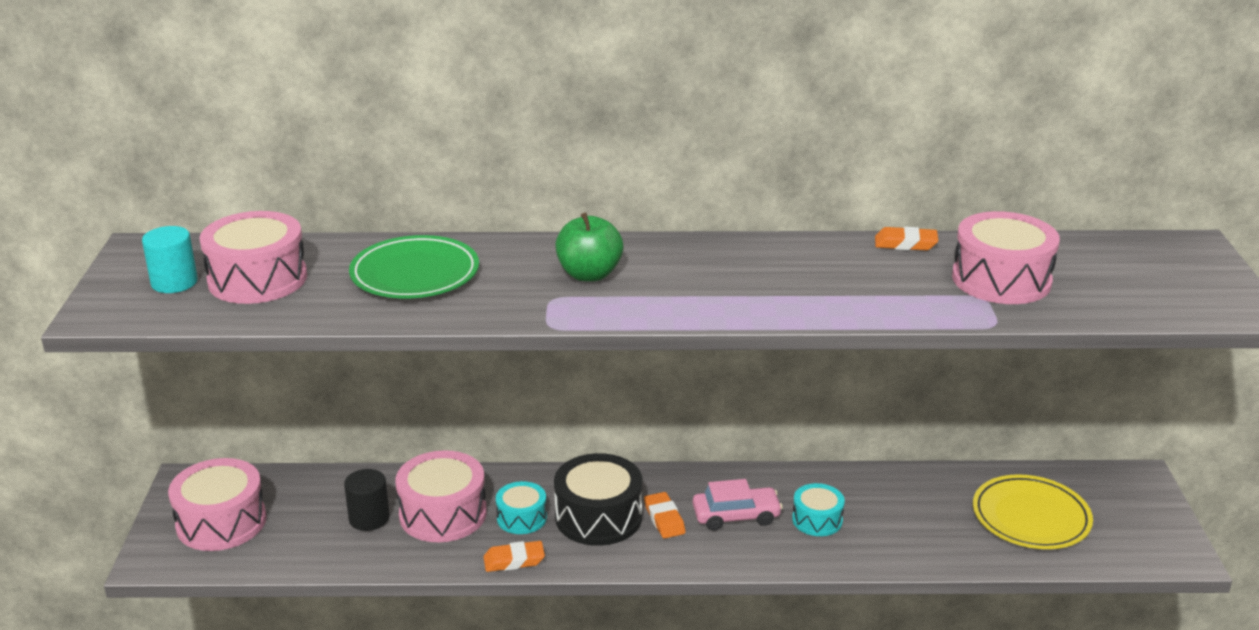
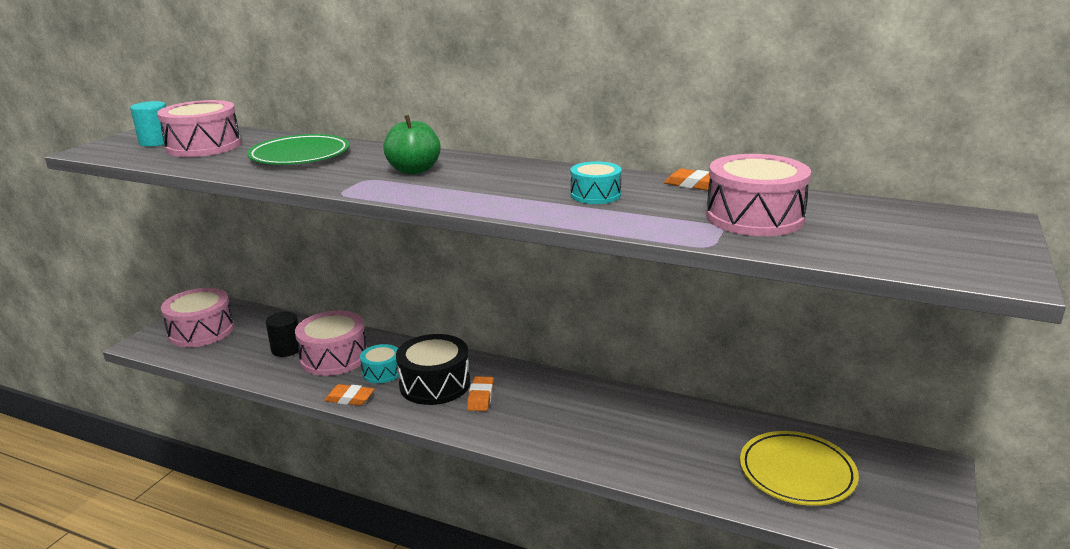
camera: 25 degrees right, 5 degrees down
pink car [693,479,783,530] -> none
turquoise drum [792,483,845,536] -> turquoise drum moved to [570,161,622,204]

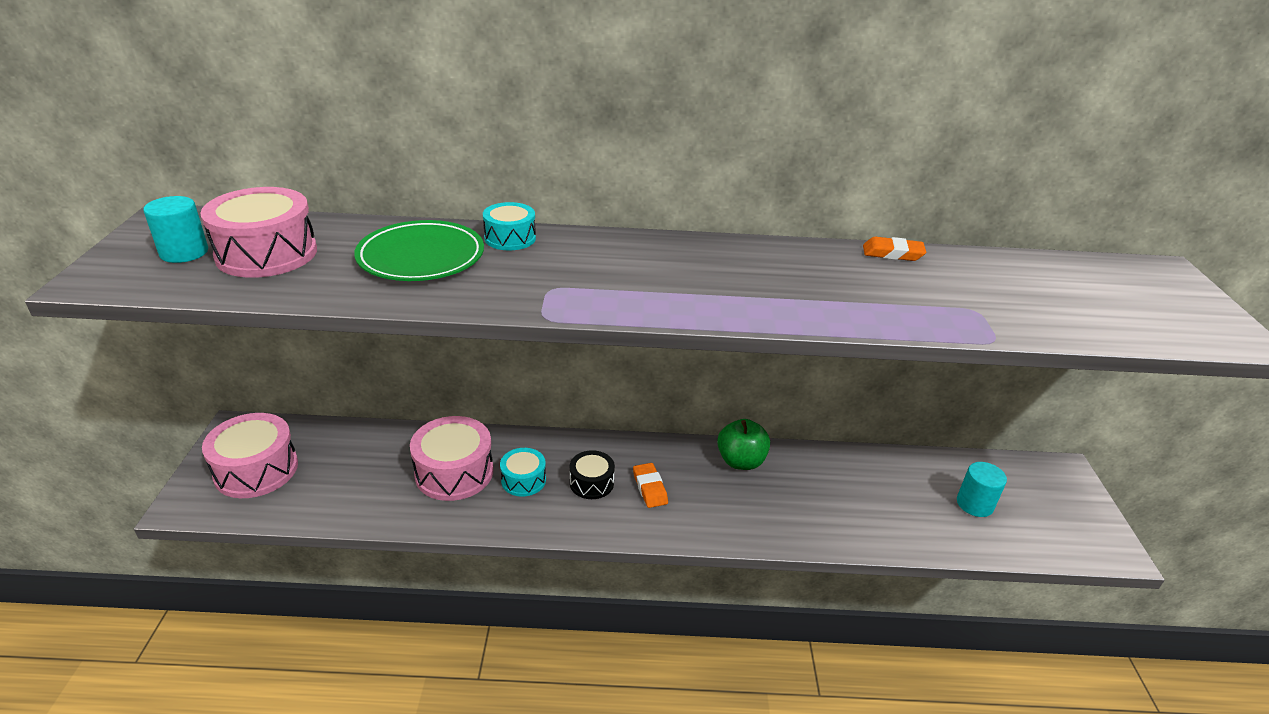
camera: 25 degrees left, 10 degrees up
black cylinder [266,312,299,357] -> none
orange eraser [324,384,374,406] -> none
green apple [383,115,441,174] -> green apple moved to [717,419,770,470]
black drum [396,334,470,405] -> black drum [570,450,615,499], size x0.57
turquoise drum [570,161,622,204] -> turquoise drum moved to [483,202,536,250]
pink drum [706,154,811,236] -> none
yellow plate [740,431,859,506] -> turquoise cylinder [957,462,1007,517]

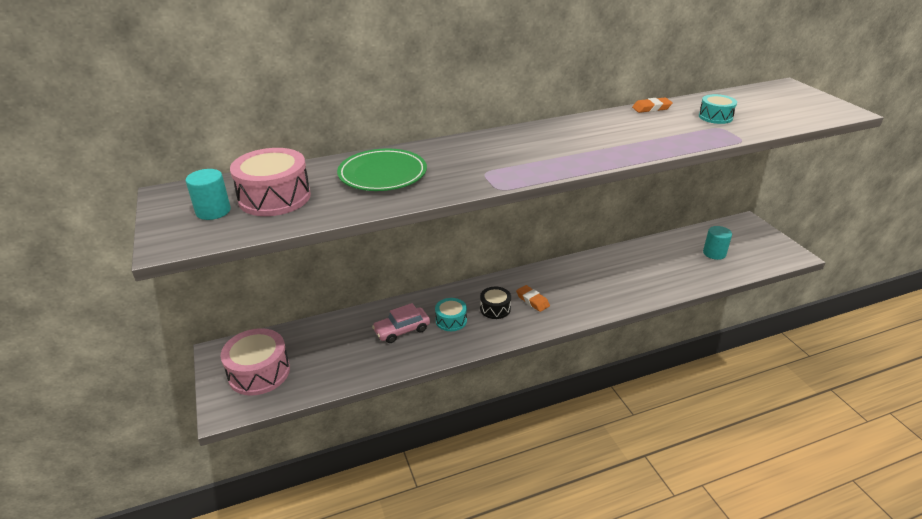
camera: 20 degrees left, 0 degrees up
pink drum [410,416,493,501] -> pink car [372,303,430,343]
turquoise drum [483,202,536,250] -> turquoise drum moved to [699,94,737,124]
green apple [717,419,770,470] -> none

